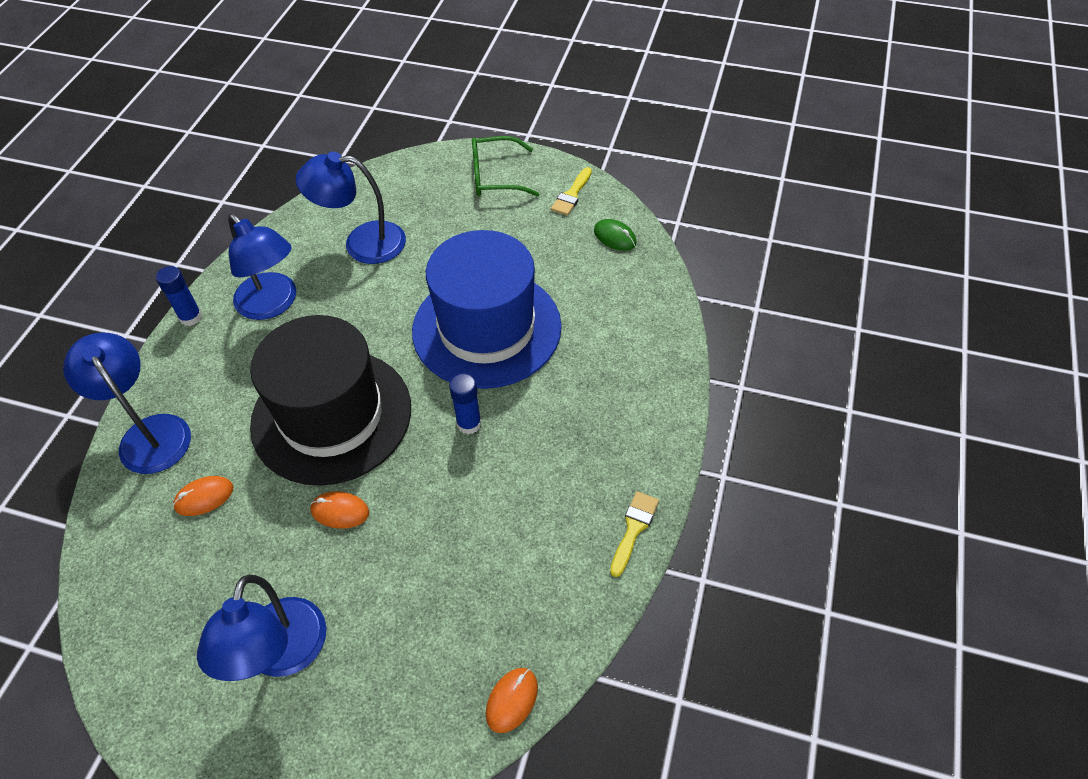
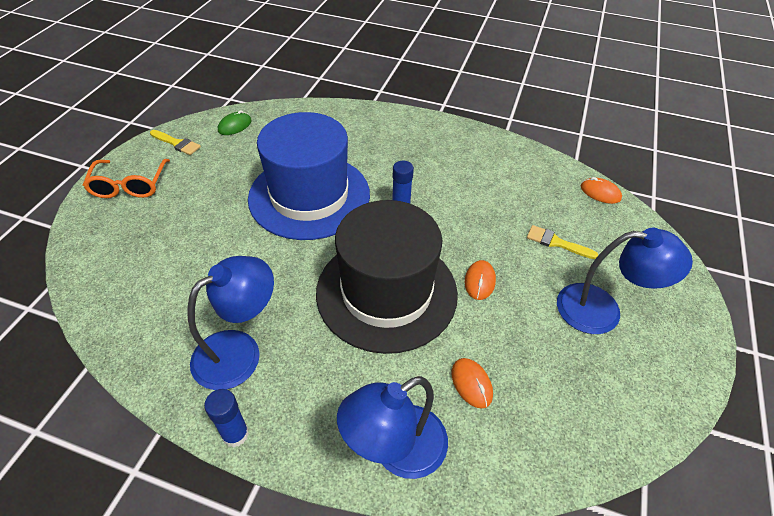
camera: 90 degrees left, 5 degrees down
blue lamp [296,152,406,264] -> none
green glasses [472,136,539,196] -> orange glasses [83,159,170,198]
yellow brush [610,491,659,577] -> yellow brush moved to [527,225,598,259]

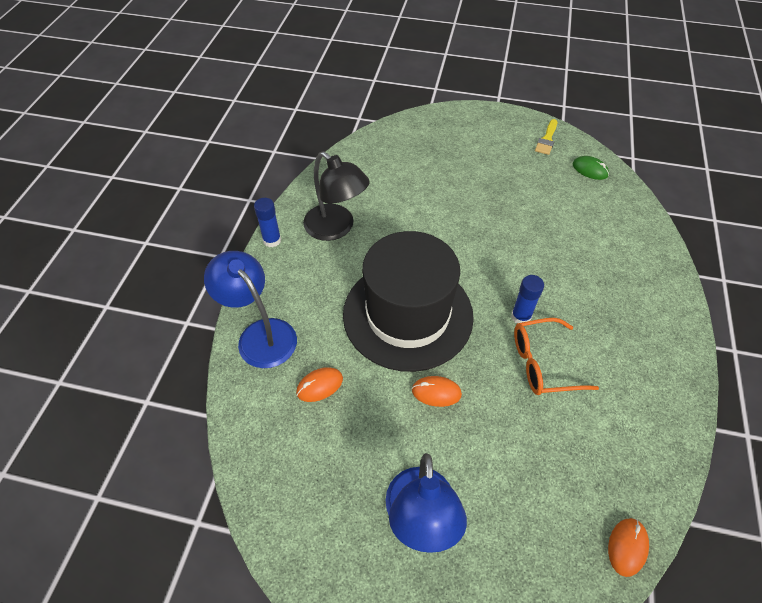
camera: 85 degrees right, 5 degrees up
orange glasses [83,159,170,198] -> orange glasses moved to [514,318,599,395]
blue lamp [187,256,274,390] -> black lamp [303,152,370,241]
blue hat [248,112,370,240] -> none
yellow brush [527,225,598,259] -> none

